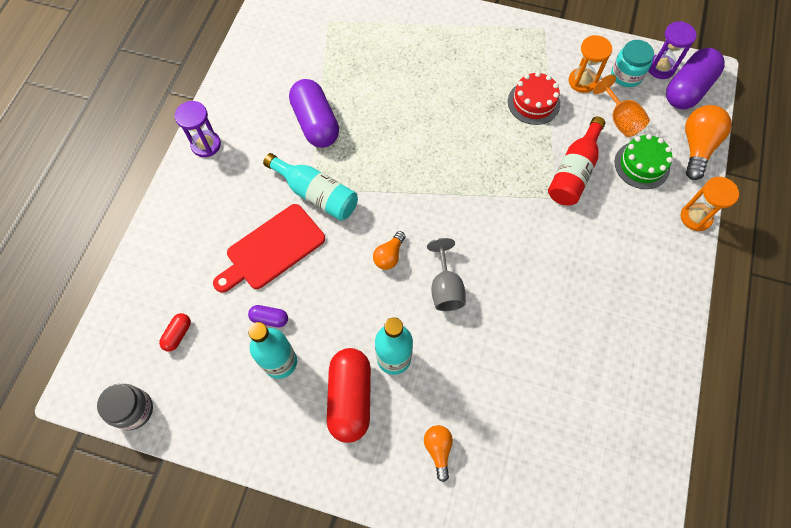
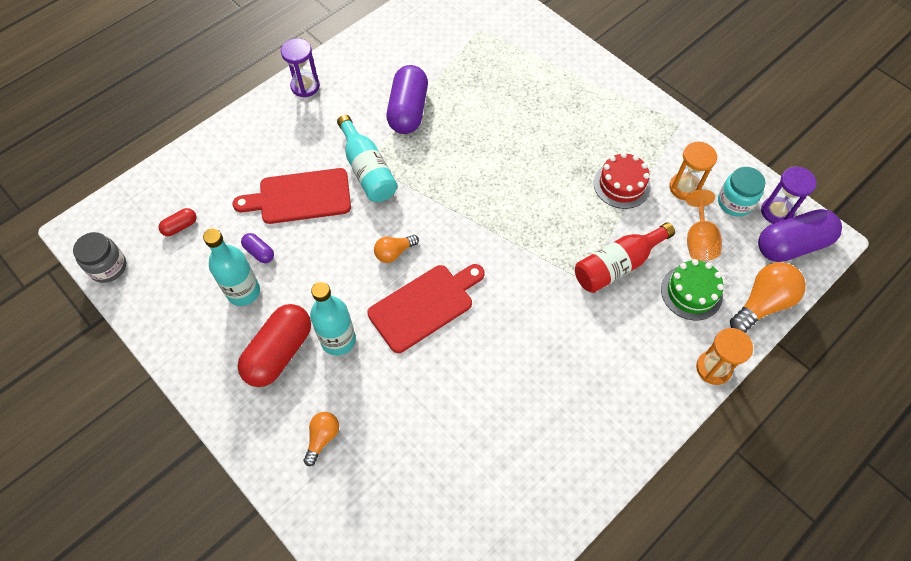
camera: 30 degrees right, 5 degrees down
grey goblet [427,238,466,311] -> red cutting board [367,264,485,353]

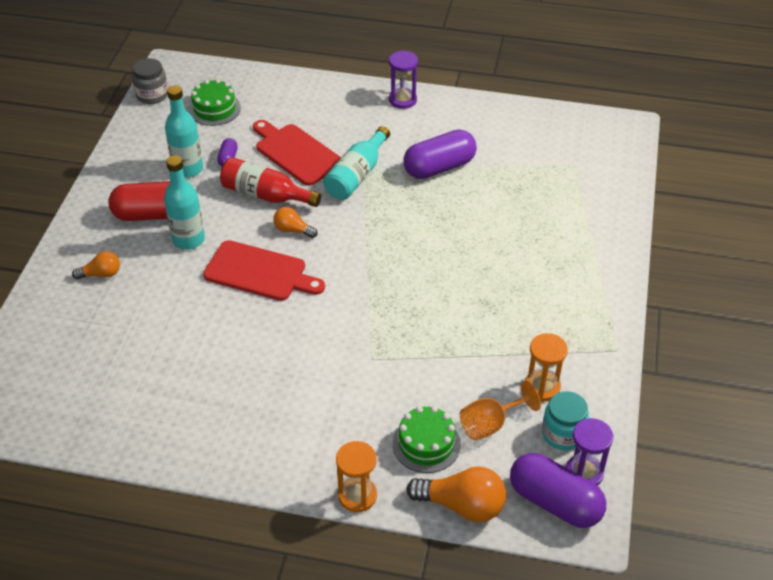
camera: 55 degrees right, 15 degrees down
red capsule [158,208,196,236] -> green cake [189,79,241,126]
red bottle [575,222,675,293] -> red bottle moved to [220,157,321,207]
red cake [594,152,651,209] -> none

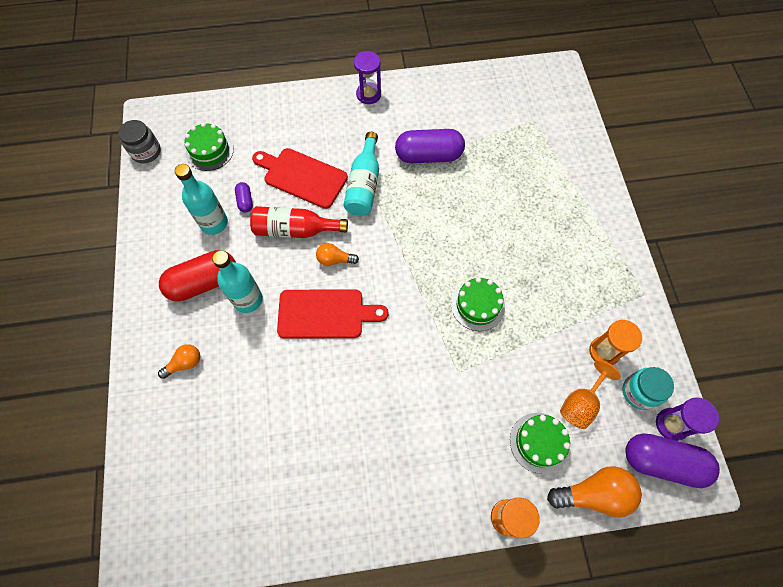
camera: 20 degrees left, 20 degrees up
purple capsule [403,129,477,179] -> purple capsule turned 45 degrees clockwise [395,129,465,163]
none -> green cake [451,277,505,331]

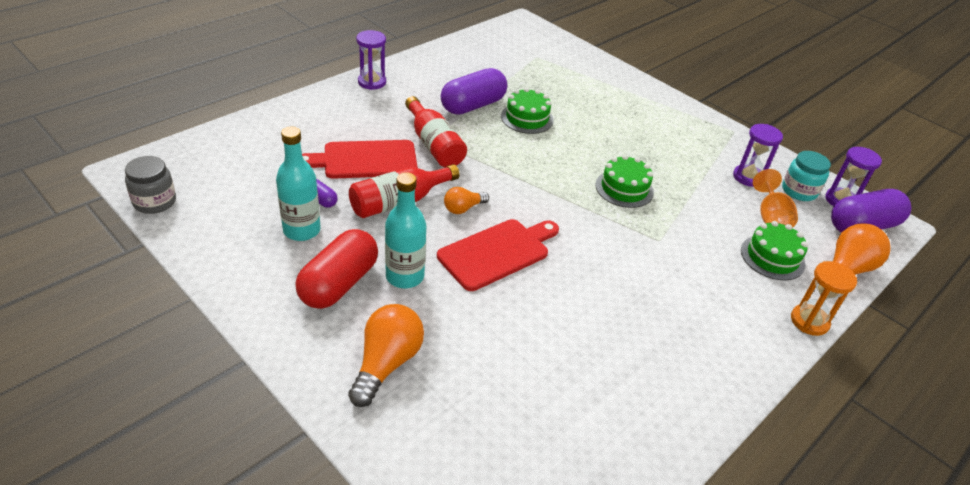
camera: 40 degrees left, 25 degrees down
orange light bulb [158,344,200,379] -> orange light bulb [348,304,424,407], size x1.73
green cake [184,122,234,171] -> green cake moved to [501,88,554,134]
turquoise bottle [343,132,379,216] -> red bottle [405,96,467,168]
orange hourglass [589,320,642,365] -> purple hourglass [733,124,783,187]

